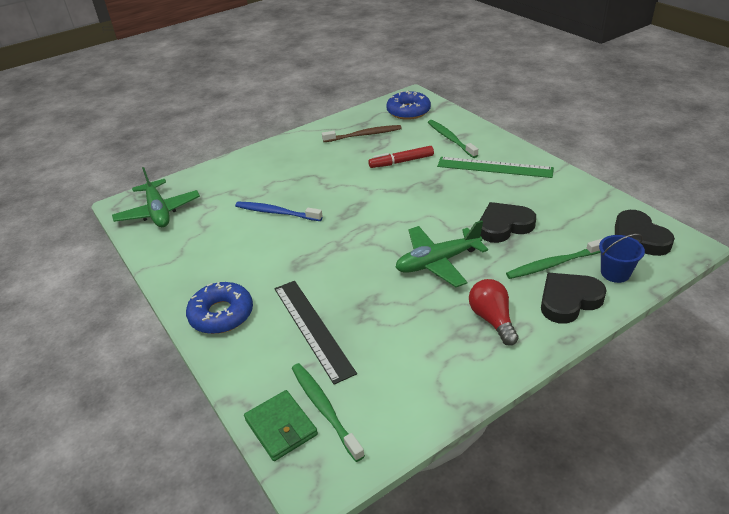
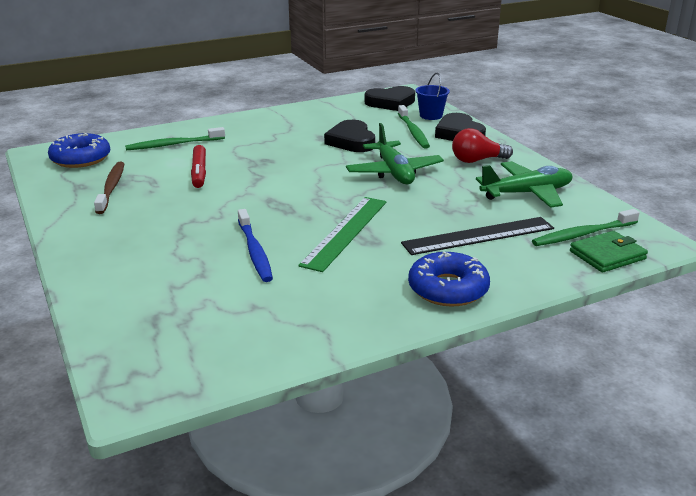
camera: 85 degrees left, 10 degrees down
green plane [112,167,200,227] -> green plane moved to [476,161,573,208]
blue toothbrush [235,202,323,221] -> blue toothbrush turned 45 degrees counterclockwise [238,209,273,282]
green ruler [437,157,554,178] -> green ruler moved to [298,197,387,272]

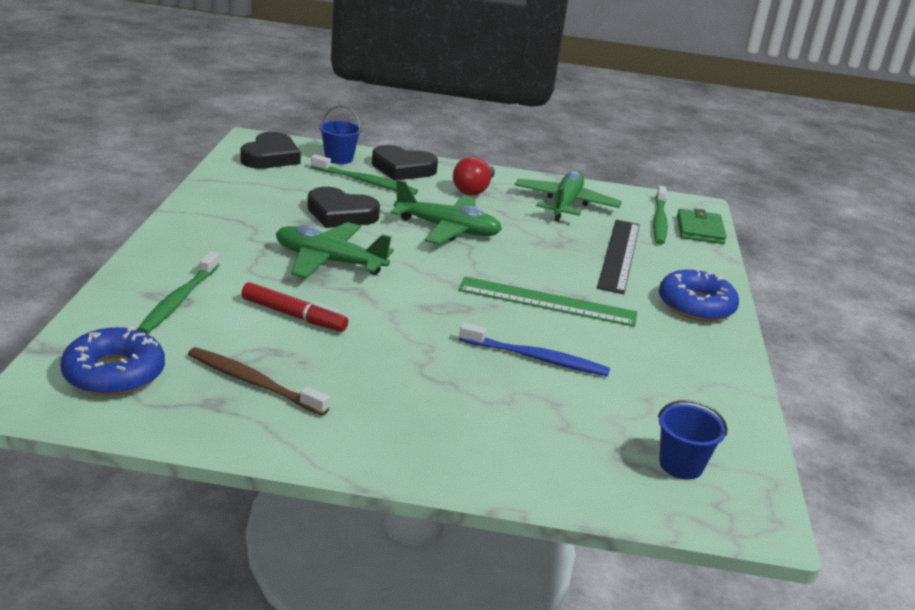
camera: 60 degrees left, 0 degrees up
green ruler [298,197,387,272] -> green ruler turned 45 degrees counterclockwise [458,277,637,327]
none -> green plane [276,222,394,279]
none -> blue bucket [658,400,728,480]

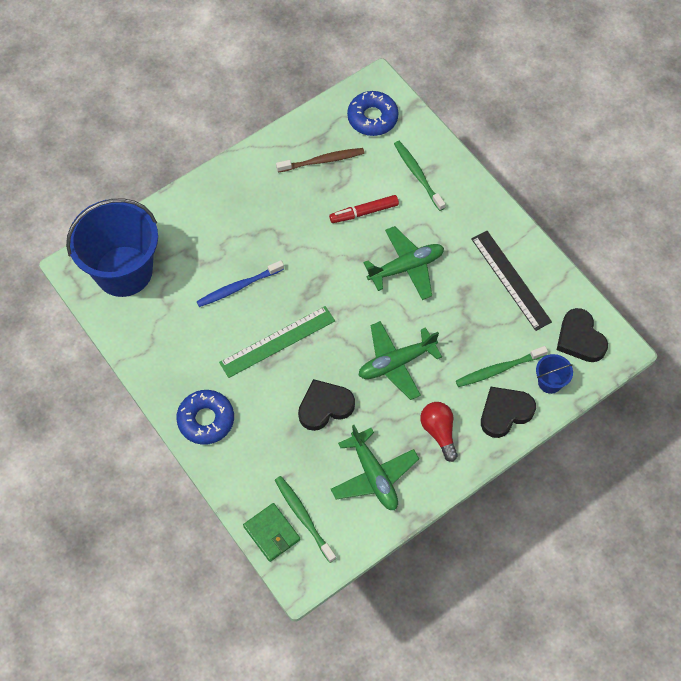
camera: 140 degrees right, 35 degrees up
black heart [307,187,380,228] -> black heart moved to [298,379,355,431]
black ruler [597,220,640,294] -> black ruler moved to [471,231,552,331]
blue bucket [658,400,728,480] -> blue bucket [66,198,158,297], size x2.47

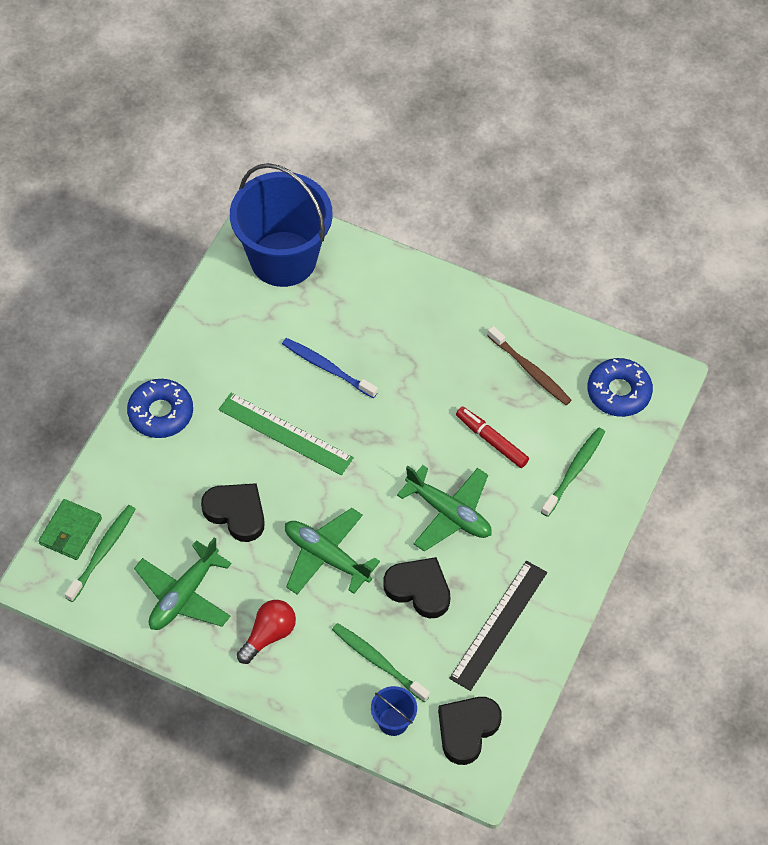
camera: 60 degrees right, 5 degrees down
black heart [481,386,536,438] -> black heart moved to [383,557,450,618]

